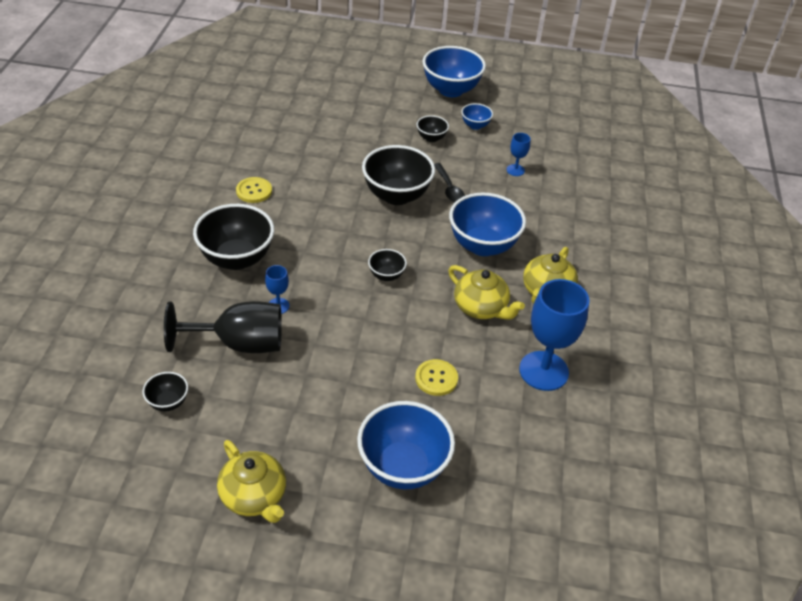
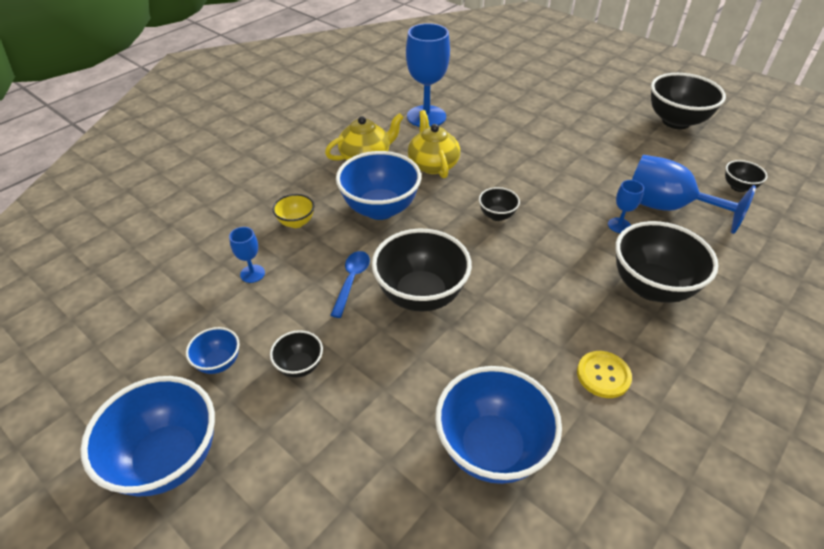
camera: 145 degrees left, 0 degrees up
black goblet [164,301,282,353] -> blue goblet [632,155,756,234]
yellow teapot [217,440,286,523] -> black bowl [651,73,726,129]
blue bowl [357,401,455,489] -> blue bowl moved to [435,366,562,484]
yellow button [415,359,458,396] -> none
black spoon [434,163,465,202] -> blue spoon [330,251,370,318]
none -> yellow bowl [273,194,315,228]

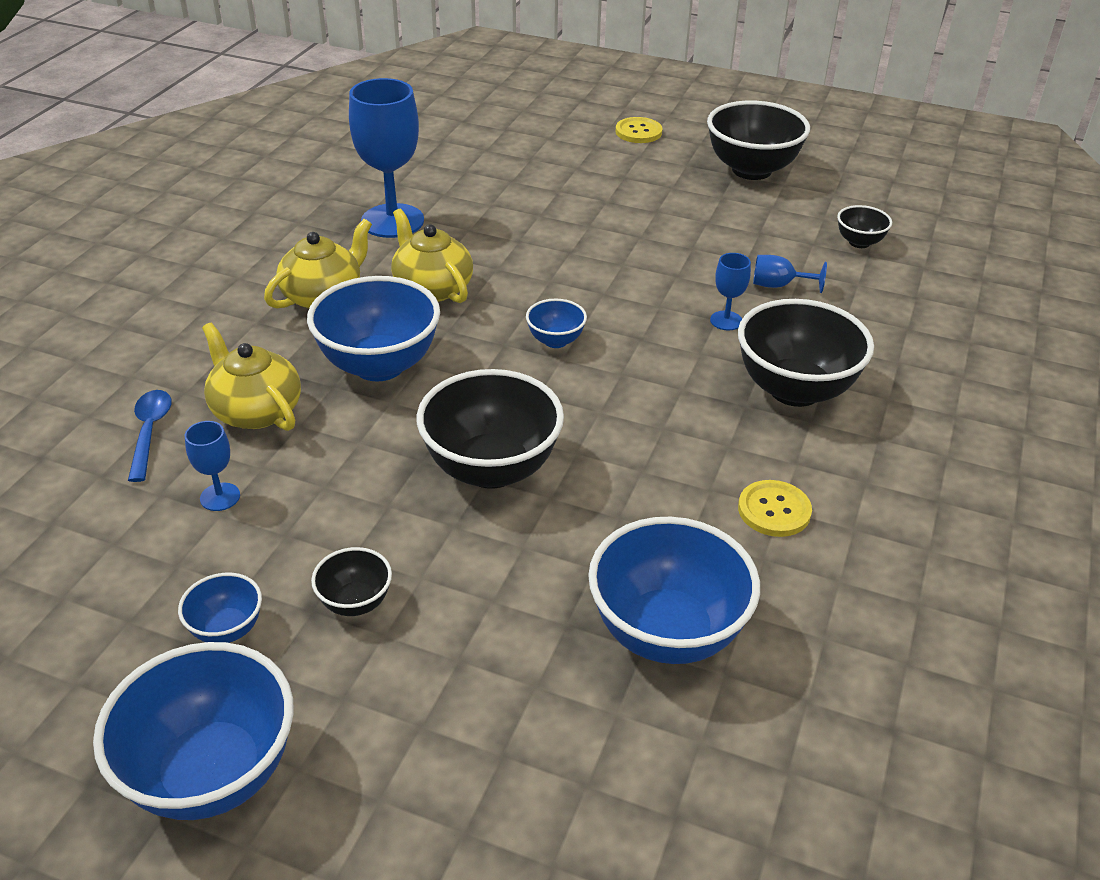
camera: 20 degrees left, 5 degrees down
yellow bowl [273,194,315,228] -> yellow teapot [202,323,301,431]
blue spoon [330,251,370,318] -> blue spoon moved to [128,390,172,482]
black bowl [479,187,520,221] -> blue bowl [526,299,587,348]
blue goblet [632,155,756,234] -> blue goblet [753,255,827,293], size x0.46
none -> yellow button [615,117,662,143]

